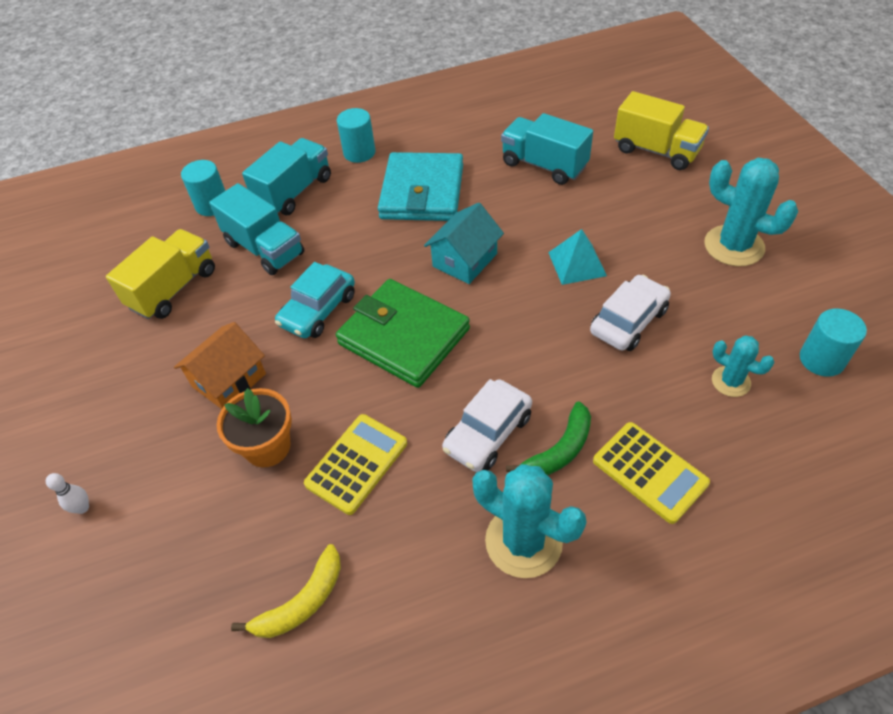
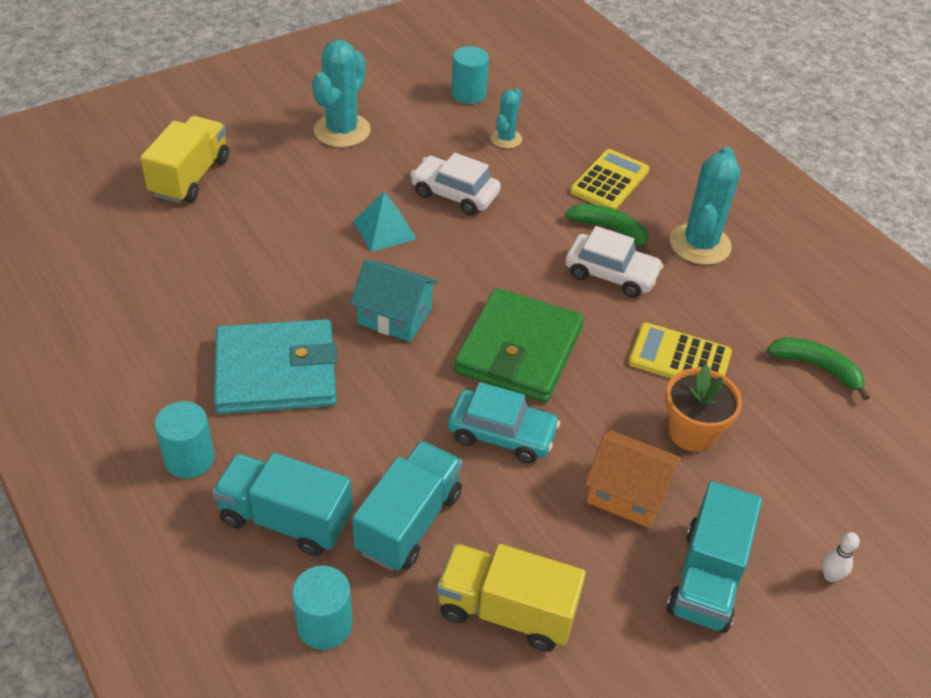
camera: 110 degrees left, 5 degrees down
yellow banana [231,544,341,638] -> green banana [767,338,870,400]
turquoise truck [501,113,593,185] -> turquoise truck moved to [667,481,762,633]

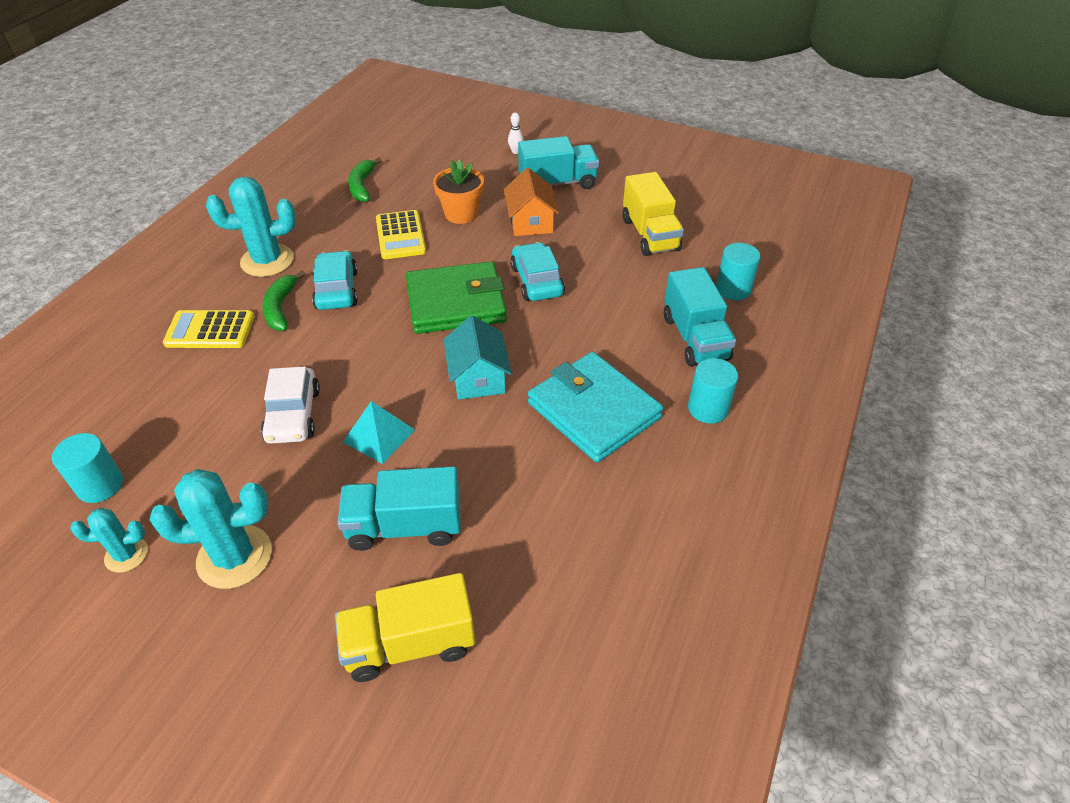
camera: 120 degrees left, 0 degrees up
turquoise truck [352,441,463,571] -> turquoise truck moved to [337,466,460,551]
turquoise cactus [491,88,522,149] -> turquoise cactus moved to [70,508,148,573]
white car [565,226,664,298] -> turquoise car [312,250,358,310]

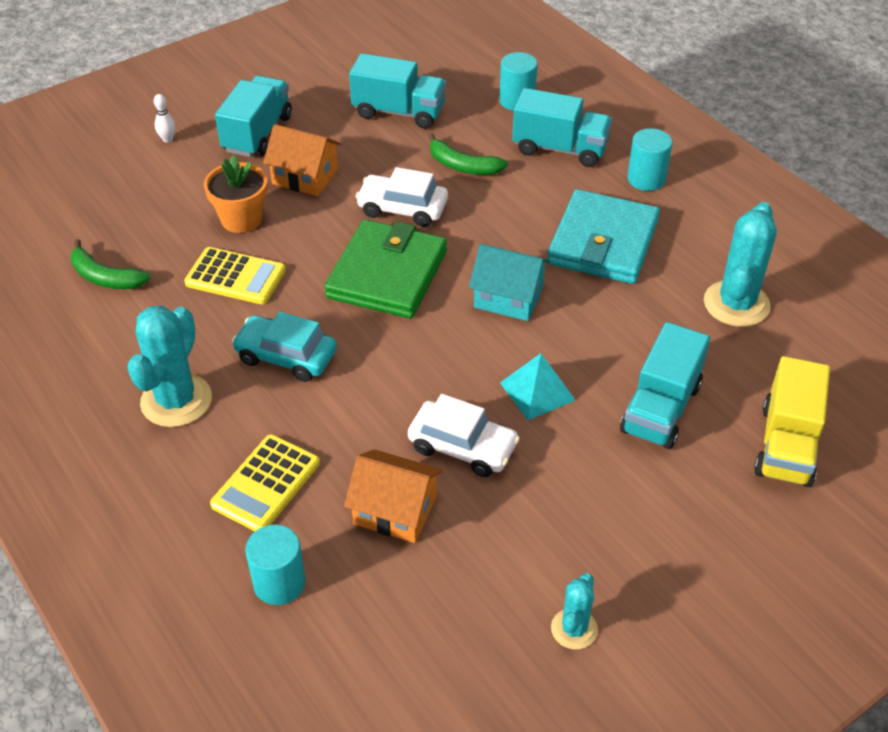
camera: 60 degrees left, 0 degrees up
turquoise cylinder [52,433,123,503] -> turquoise cylinder moved to [245,525,306,605]
turquoise cactus [150,469,272,589] -> turquoise cactus moved to [704,202,777,327]
green banana [262,270,305,331] -> green banana moved to [428,133,508,175]
turquoise car [510,242,565,301] -> white car [355,167,448,227]
turquoise wallet [528,352,663,462] -> turquoise wallet turned 60 degrees counterclockwise [547,189,660,284]
yellow truck [623,172,684,256] -> turquoise truck [349,53,446,129]
none -> orange house [344,449,443,543]

